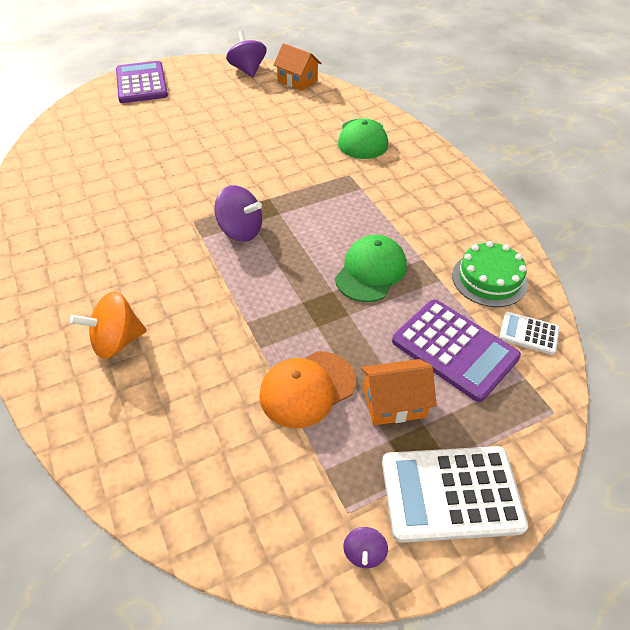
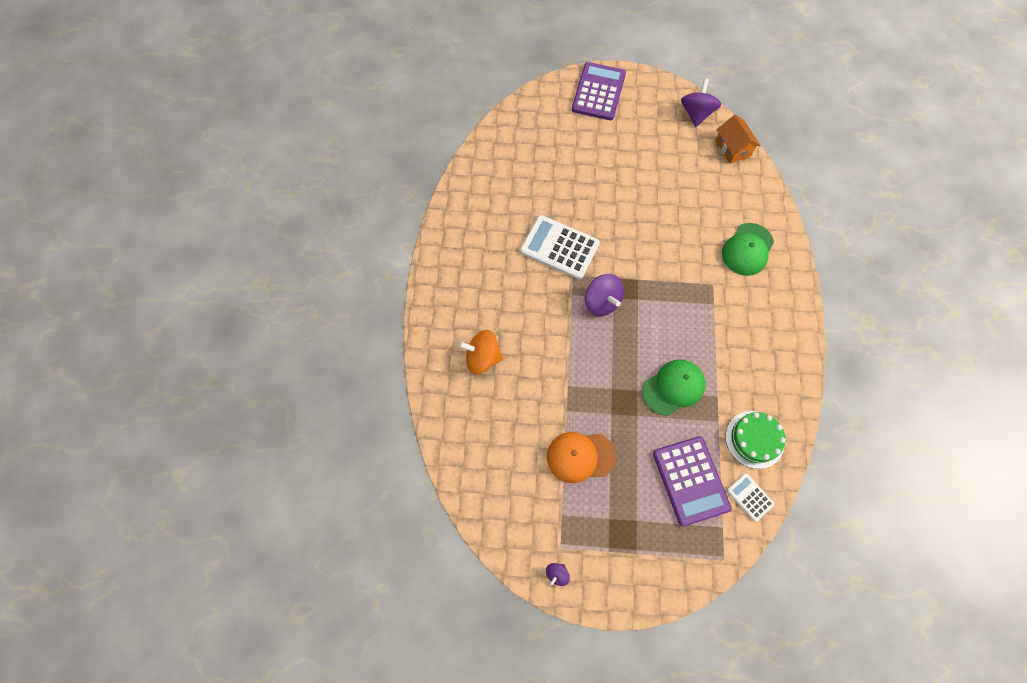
camera: 30 degrees right, 20 degrees up
orange house [361,359,437,425] -> none
white calculator [382,446,528,543] -> white calculator moved to [520,215,600,279]

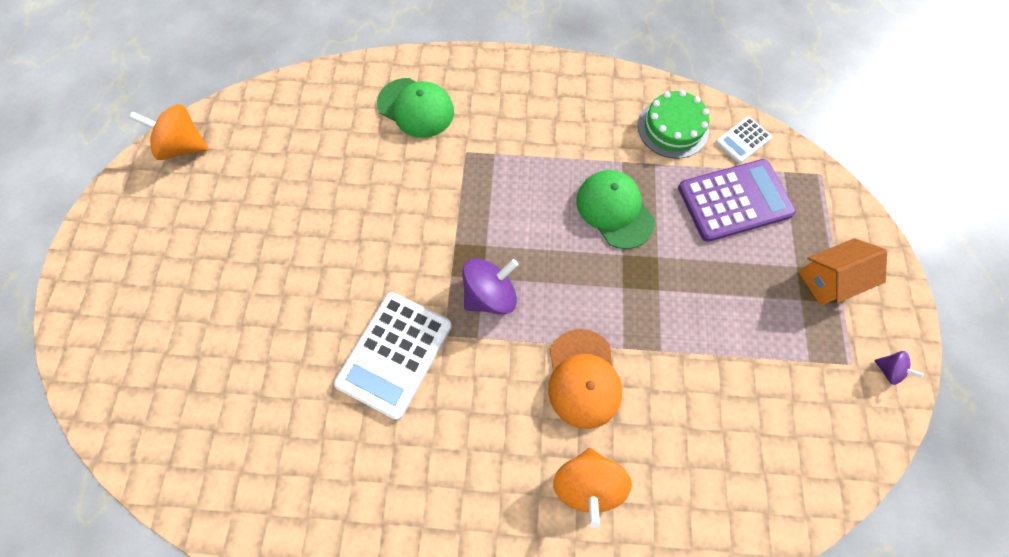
camera: 90 degrees left, 0 degrees up
orange cap [547,432,616,483] -> orange cap moved to [548,329,622,429]
purple calculator [572,62,626,120] -> none
purple spinning top [681,79,721,127] -> orange spinning top [130,104,209,160]
orange house [715,114,761,164] -> orange house moved to [798,238,887,305]

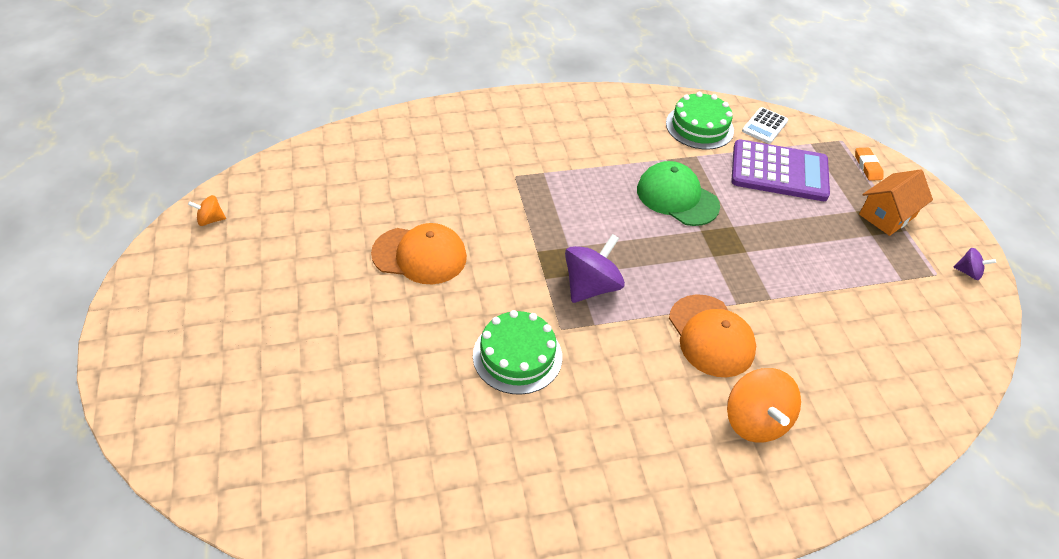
camera: 20 degrees left, 20 degrees down
orange spinning top [130,104,209,160] -> orange spinning top [188,195,226,226], size x0.51
white calculator [334,292,452,420] -> green cake [473,310,562,395]
green cap [377,78,454,138] -> none
purple calculator [678,159,796,242] -> purple calculator turned 45 degrees clockwise [731,139,830,201]
none -> orange cap [371,223,467,284]
none -> orange eraser [855,148,884,181]

